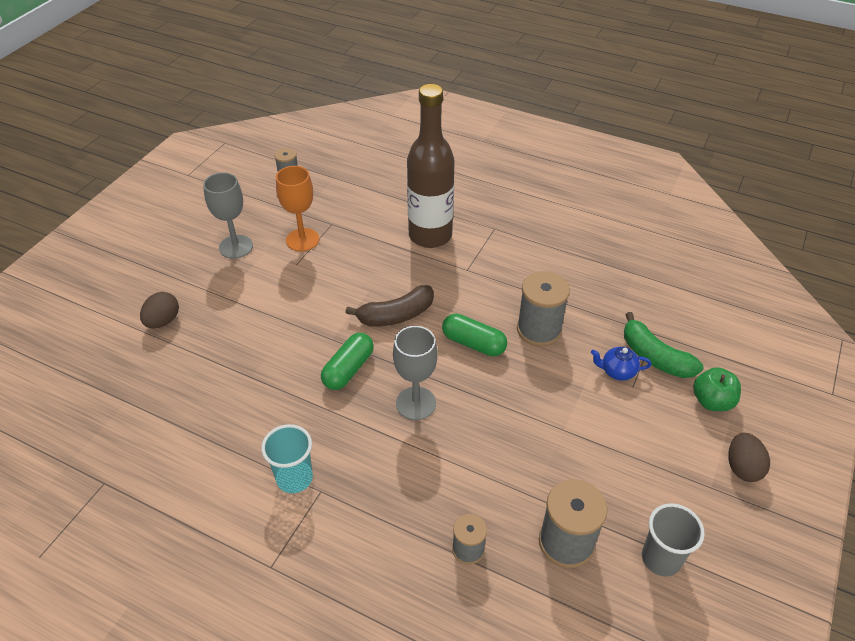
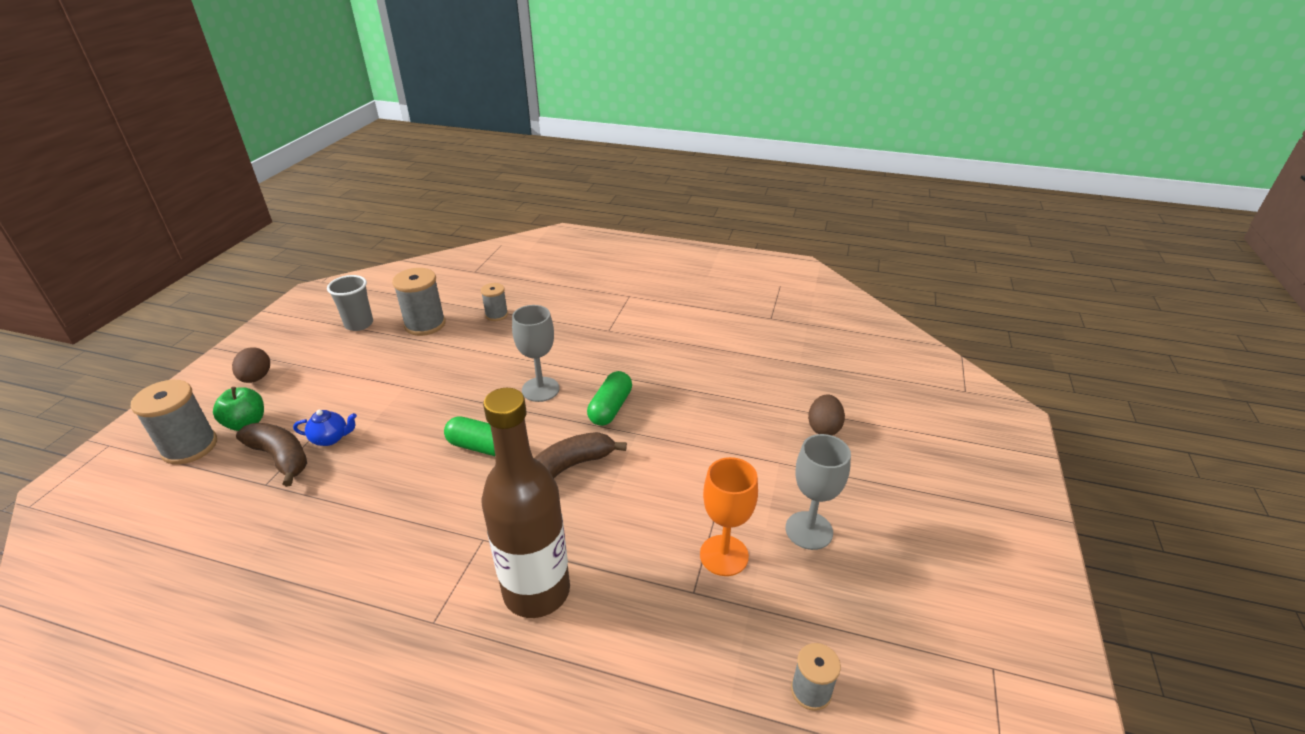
camera: 170 degrees right, 10 degrees down
turquoise cup [261,424,313,493] -> none
grey spool [517,271,570,347] -> grey spool moved to [131,380,217,465]
green banana [624,312,703,378] -> brown banana [236,423,307,487]

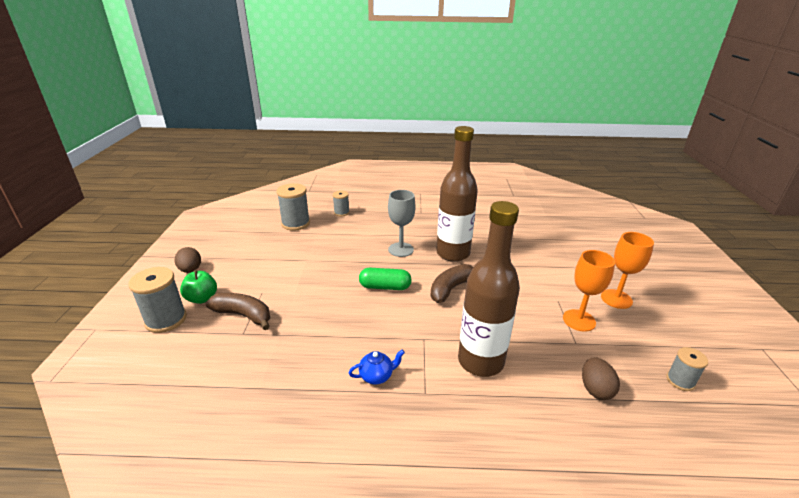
camera: 15 degrees left, 5 degrees down
blue teapot [293,410,357,446] -> blue teapot moved to [349,350,405,384]
grey cup [327,275,373,331] -> none
green capsule [587,371,632,426] -> brown bottle [436,126,478,262]
grey goblet [785,434,851,550] -> orange goblet [601,232,654,309]
brown egg [808,394,845,435] -> brown egg moved to [582,357,620,400]

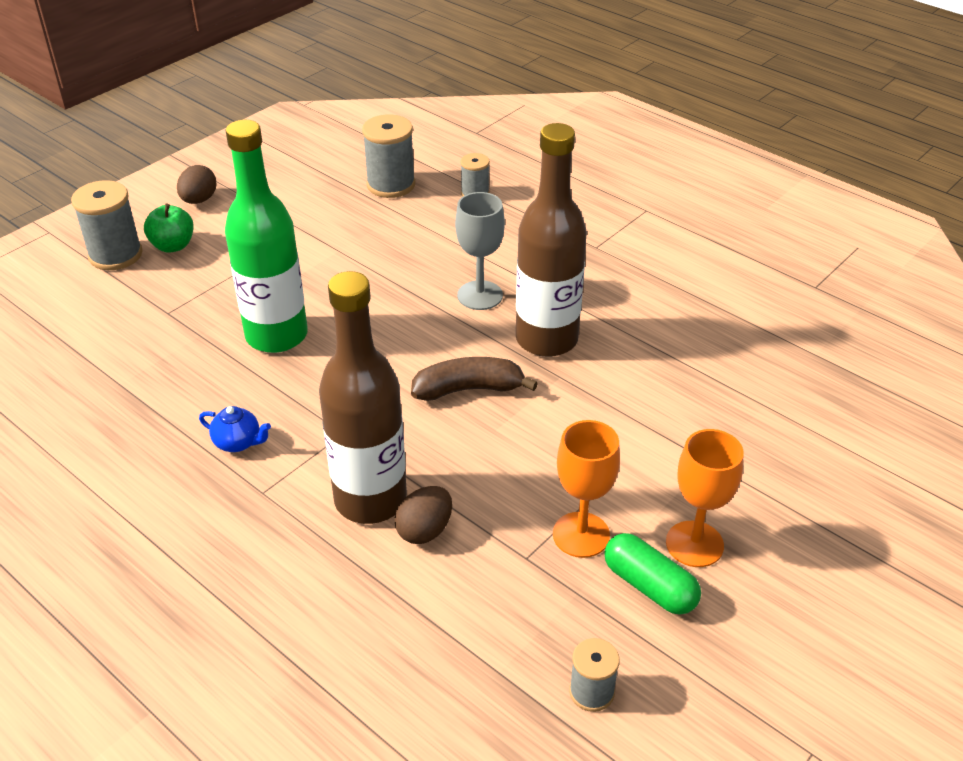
camera: 40 degrees right, 10 degrees up
brown banana [206,293,270,330] -> none
green capsule [359,268,412,290] -> green capsule moved to [604,533,701,614]
brown egg [582,357,620,400] -> brown egg moved to [394,486,452,544]
none -> green bottle [225,120,308,353]

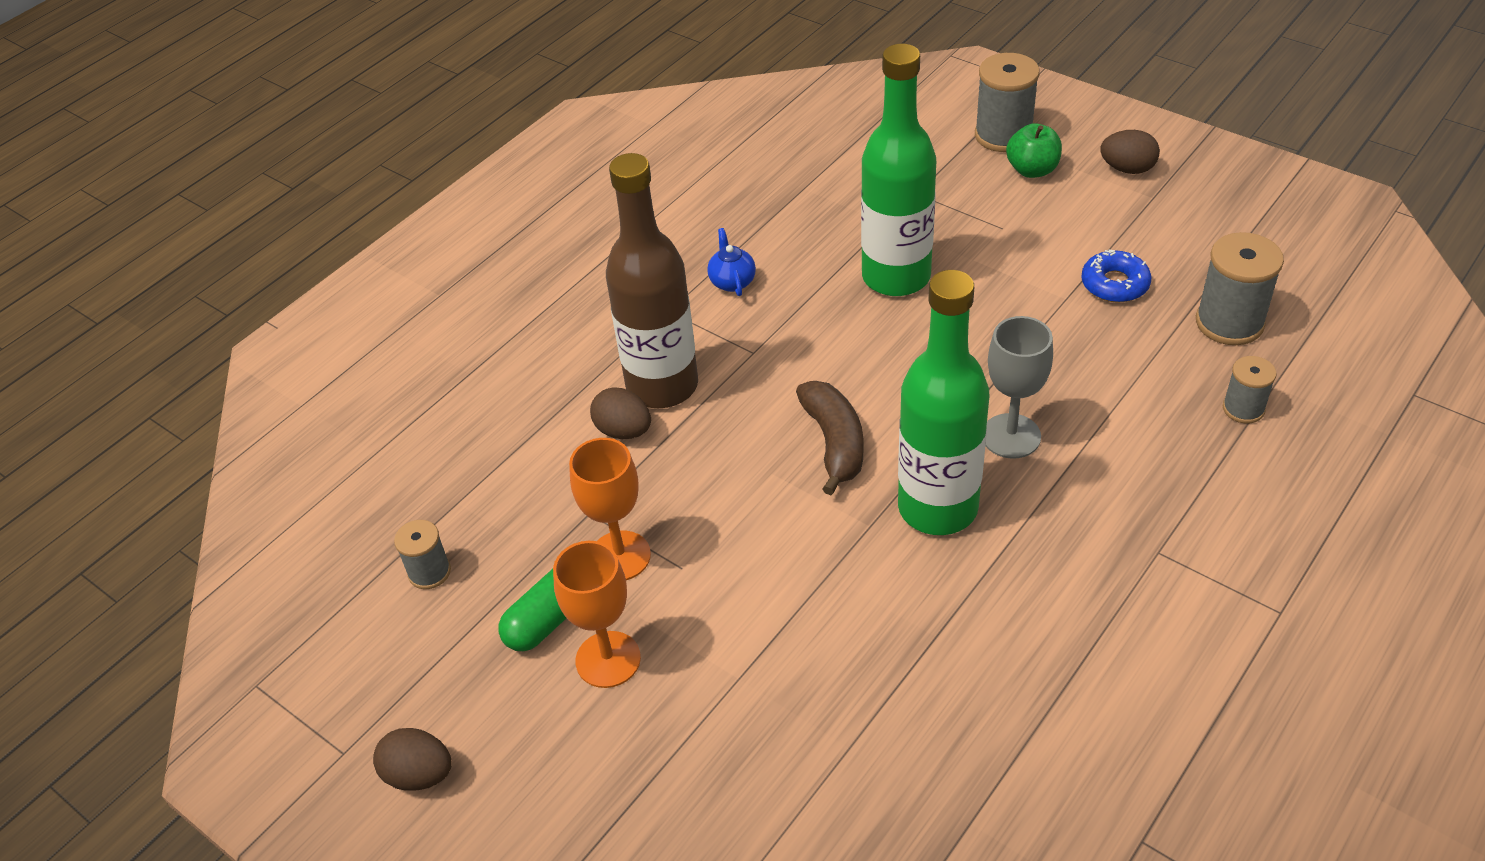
camera: 90 degrees right, 5 degrees up
blue teapot [199,406,271,452] -> blue teapot turned 150 degrees clockwise [707,228,756,296]
brown bottle [516,123,587,357] -> green bottle [898,270,989,535]
none -> brown egg [373,728,452,791]
none -> blue donut [1081,250,1151,302]

